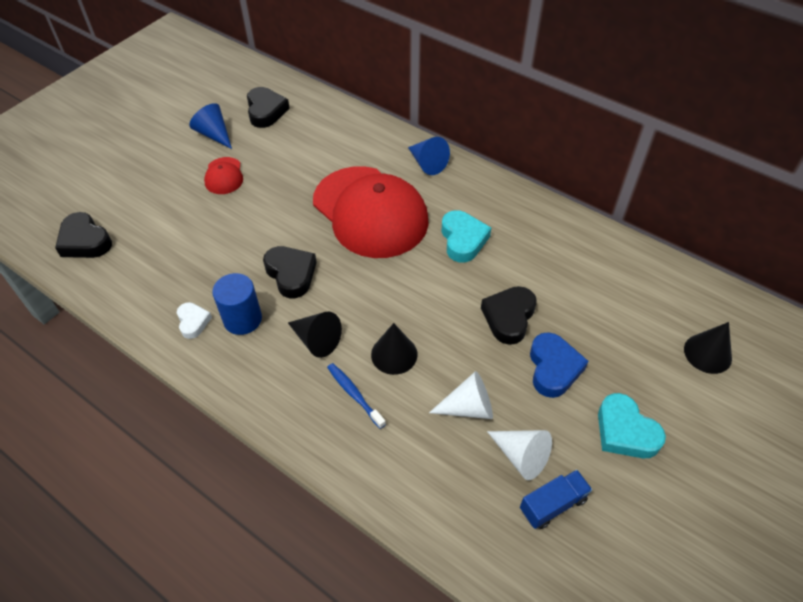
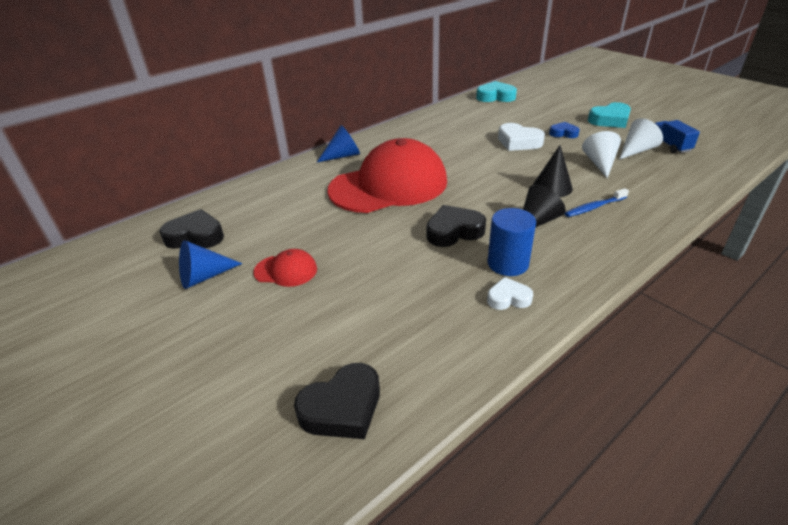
camera: 75 degrees left, 15 degrees down
turquoise heart [441,210,491,262] -> turquoise heart moved to [476,81,517,102]
black heart [481,286,537,345] -> white heart [498,123,545,151]
blue heart [530,332,589,398] -> blue heart [549,122,580,138], size x0.62
black cone [684,322,732,374] -> none

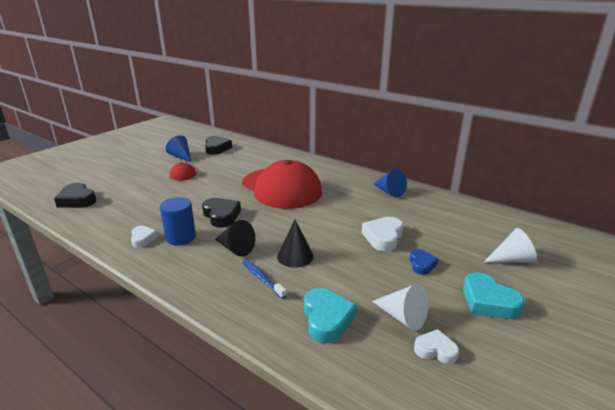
camera: 75 degrees right, 10 degrees down
blue cone [317,125,360,162] -> blue cone moved to [373,169,407,198]
turquoise heart [476,81,517,102] -> turquoise heart moved to [304,288,357,343]
white cone [582,131,621,178] -> white cone moved to [483,228,537,263]
blue truck [655,120,700,153] -> white heart [414,329,459,364]

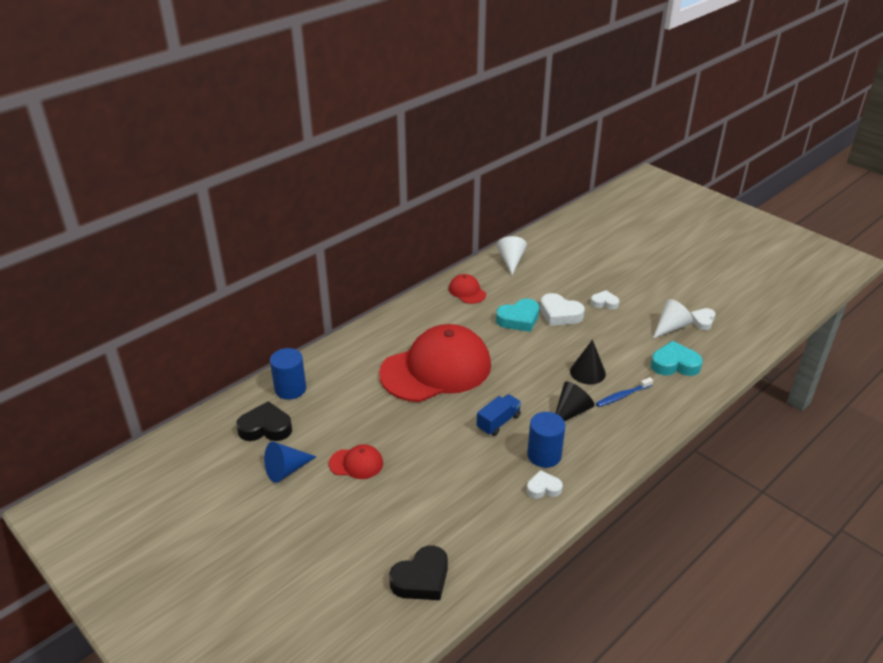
camera: 80 degrees left, 10 degrees up
black heart [202,198,241,227] -> blue truck [477,394,521,436]
blue cone [373,169,407,198] -> red cap [449,274,486,304]
blue heart [409,249,438,275] -> white heart [590,290,619,310]
turquoise heart [463,272,525,319] -> turquoise heart moved to [496,299,540,332]
white cone [483,228,537,263] -> white cone moved to [497,236,527,275]
none -> blue cylinder [270,348,306,400]

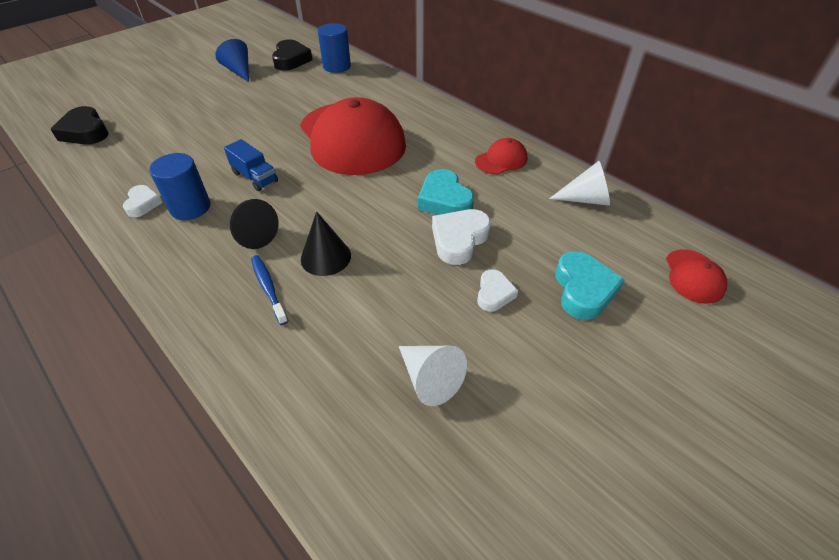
camera: 90 degrees right, 10 degrees up
red cap [329,444,383,479] -> red cap moved to [666,249,727,304]
turquoise heart [651,341,703,376] -> turquoise heart moved to [555,251,625,320]
white heart [690,308,716,330] -> none

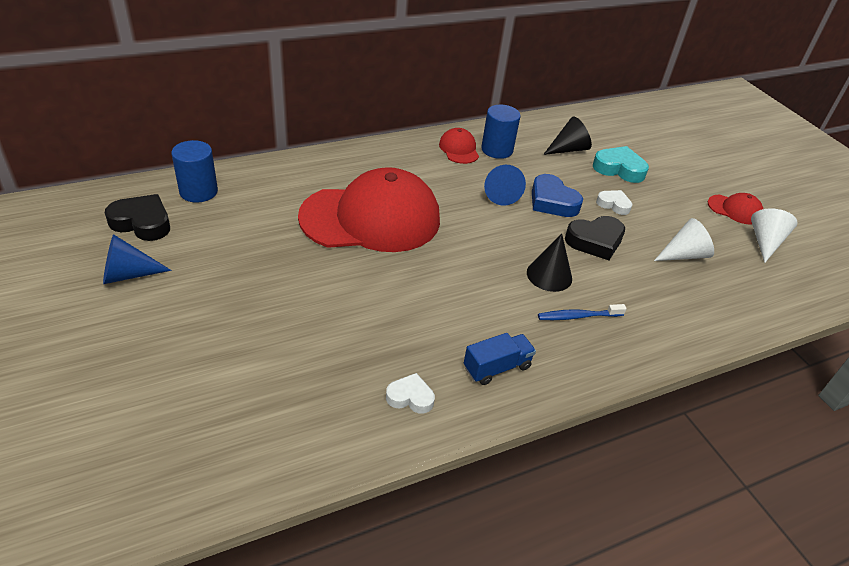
camera: 75 degrees left, 5 degrees down
black heart [50,106,109,145] -> black heart moved to [565,216,625,260]
blue cylinder [149,153,211,220] -> blue cylinder moved to [481,105,520,159]
blue truck [224,139,278,191] -> blue truck moved to [464,333,536,385]
black cone [230,199,279,249] -> black cone moved to [543,116,592,155]
turquoise heart [418,169,474,215] -> blue cone [484,165,526,206]
white heart [432,209,491,265] -> blue heart [532,174,583,217]
white cone [549,161,610,206] -> white cone moved to [751,208,798,263]
red cap [666,249,727,304] -> red cap moved to [708,193,763,224]

